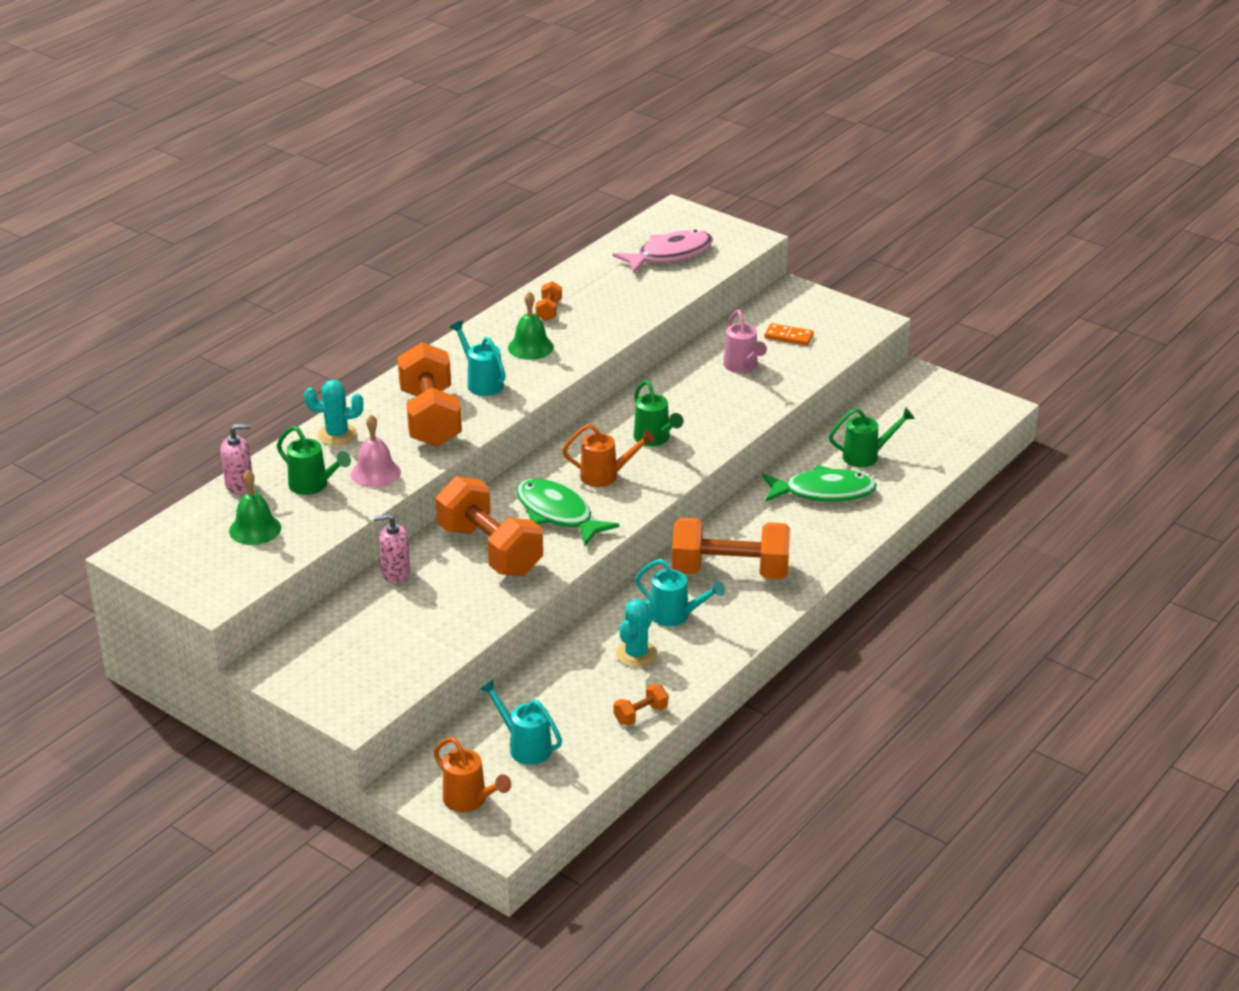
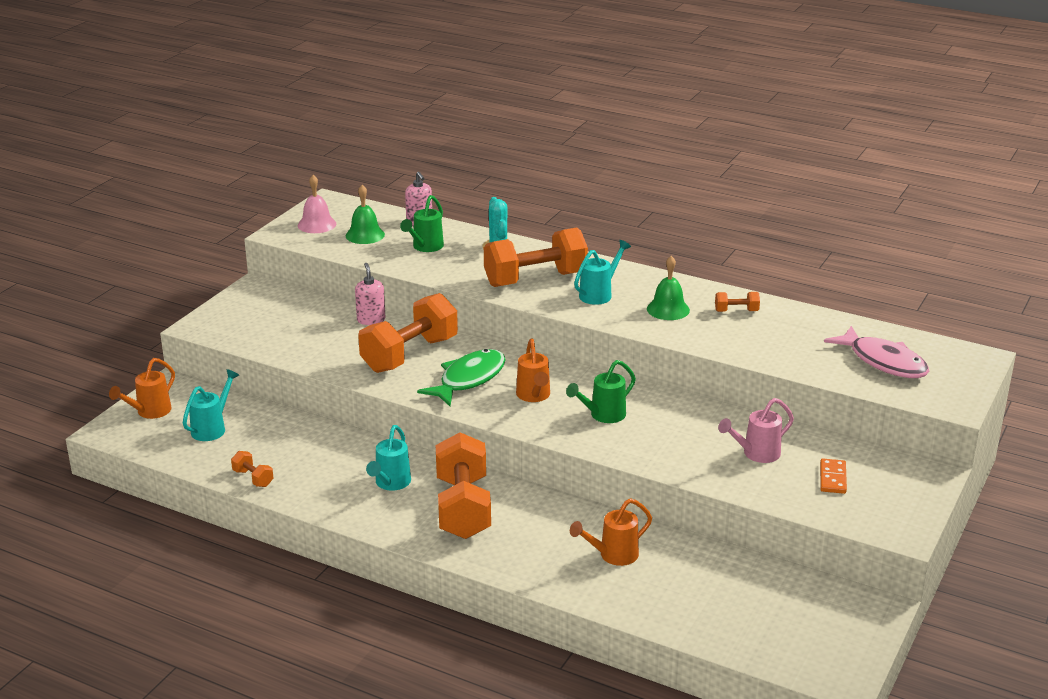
camera: 80 degrees right, 5 degrees down
pink bell [351,415,401,488] -> pink bell moved to [298,175,336,233]
turquoise cactus [616,599,657,667] -> none
green fish [762,465,877,502] -> orange watering can [570,498,652,566]
green watering can [829,407,915,467] -> none

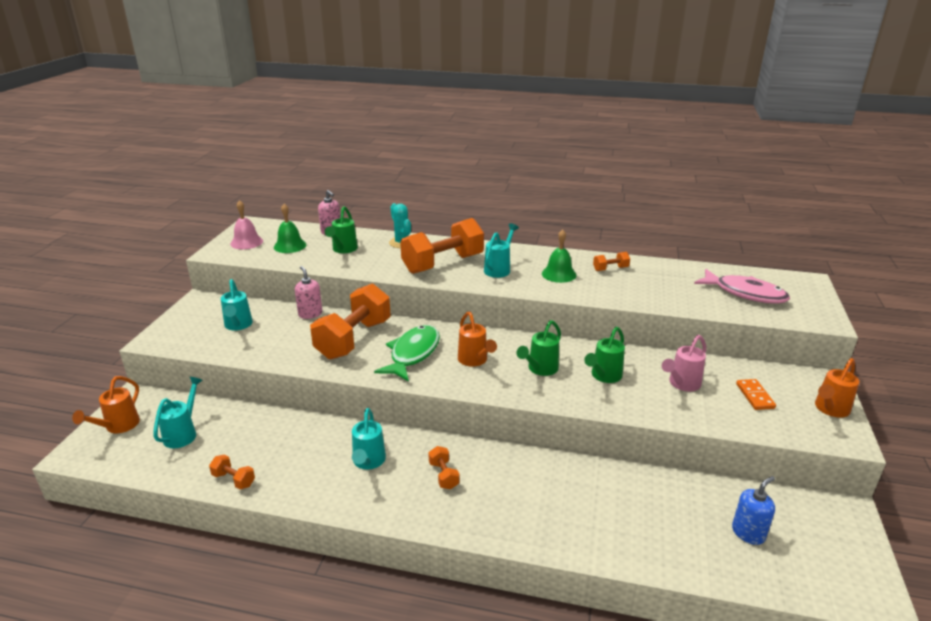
camera: 15 degrees left, 0 degrees up
orange dumbbell [436,432,491,539] -> orange dumbbell [428,446,460,489], size x0.42
orange watering can [570,498,652,566] -> orange watering can moved to [815,358,859,418]
none -> turquoise watering can [221,279,253,331]
none -> green watering can [584,327,625,383]
none -> blue soap dispenser [732,476,775,545]

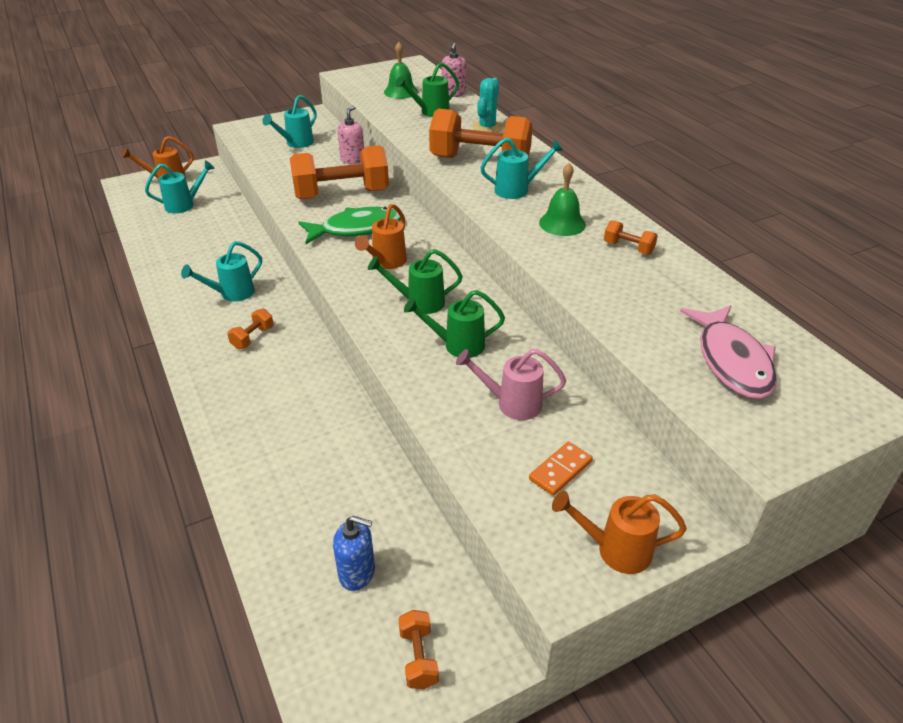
camera: 50 degrees right, 10 degrees up
orange dumbbell [209,454,255,489] -> orange dumbbell moved to [398,610,439,689]
pink bell [230,200,263,249] -> none

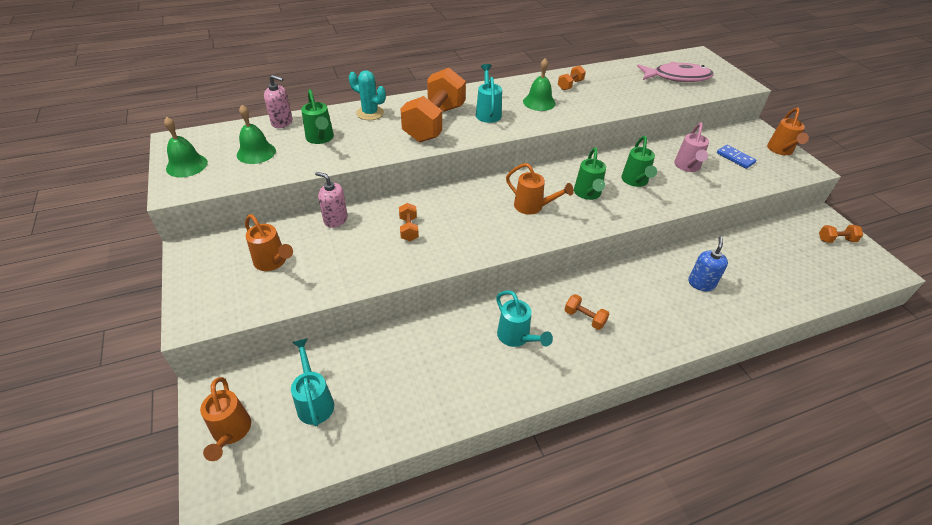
camera: 85 degrees left, 5 degrees up
turquoise watering can [262,95,317,148] -> orange watering can [245,214,293,271]
orange dumbbell [290,145,389,199] -> orange dumbbell [399,203,419,241], size x0.42
green fish [298,207,401,244] -> none
blue soap dispenser [333,516,375,591] -> blue soap dispenser moved to [688,236,728,291]
orange domino [529,442,593,496] -> blue domino [717,145,757,169]
none -> green bell [164,117,208,177]

